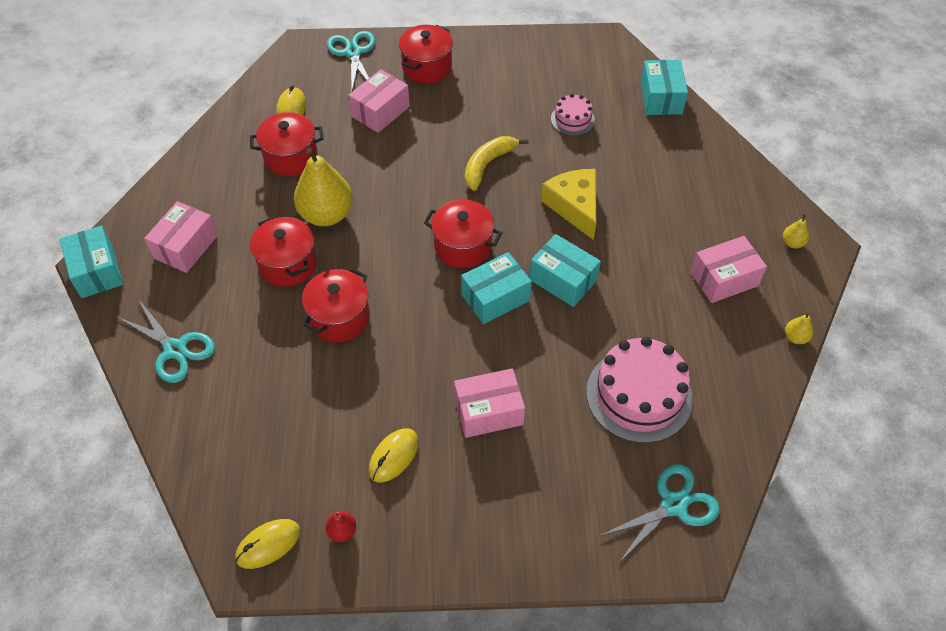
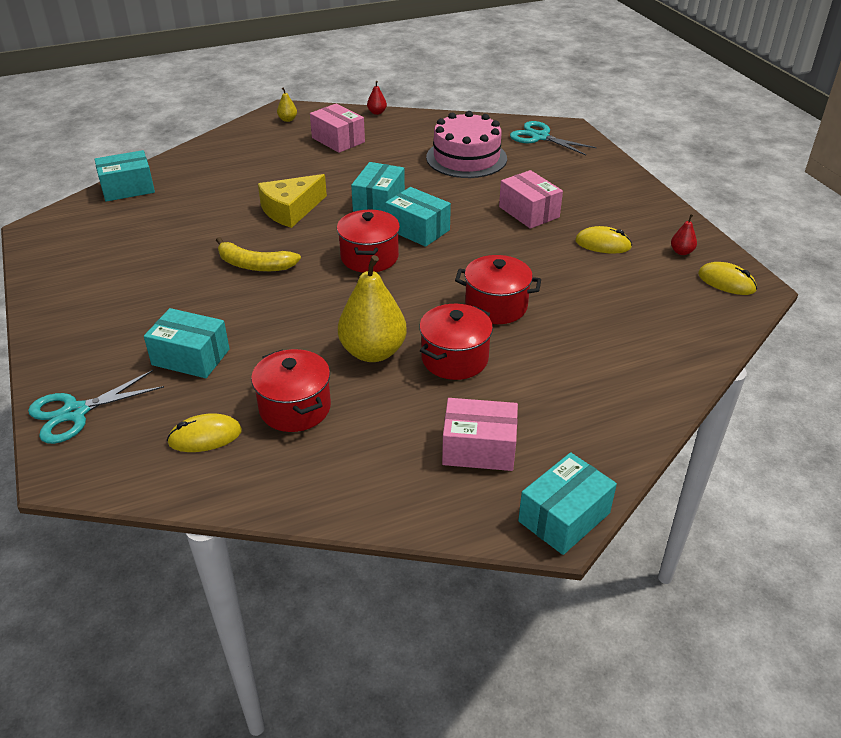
camera: 110 degrees left, 15 degrees down
turquoise scissors [117,300,215,383] -> none
pink box [348,69,410,133] -> turquoise box [144,308,229,378]
red pot [399,25,453,83] -> none
pink cake [551,94,595,136] -> none
yellow pear [785,312,813,344] -> red pear [367,81,387,115]

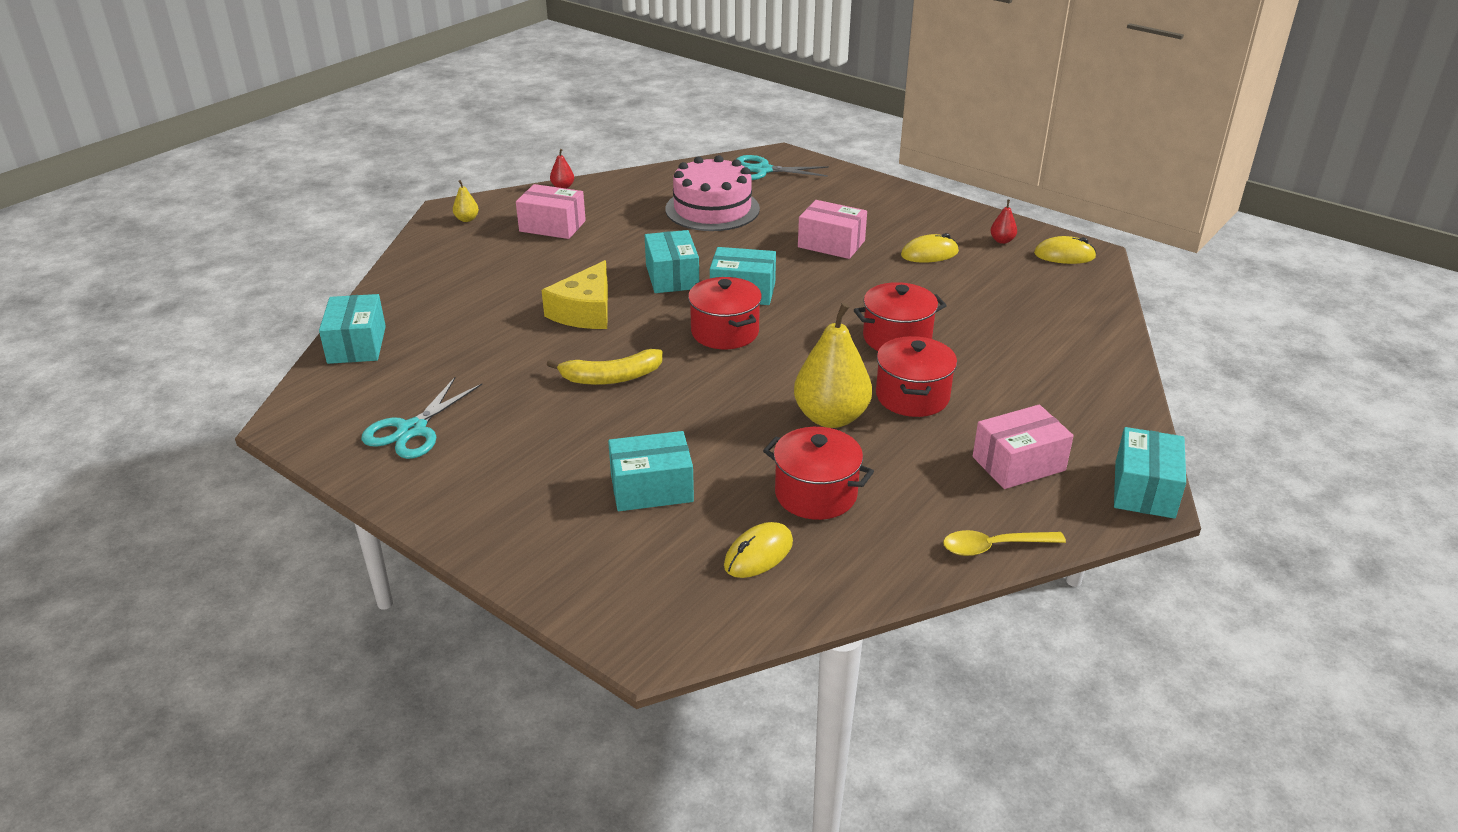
camera: 30 degrees left, 5 degrees down
turquoise scissors [28,370,164,444] -> turquoise scissors moved to [361,377,482,459]
turquoise box [94,150,155,202] -> turquoise box turned 45 degrees counterclockwise [319,294,386,364]
none -> yellow spoon [943,530,1066,556]

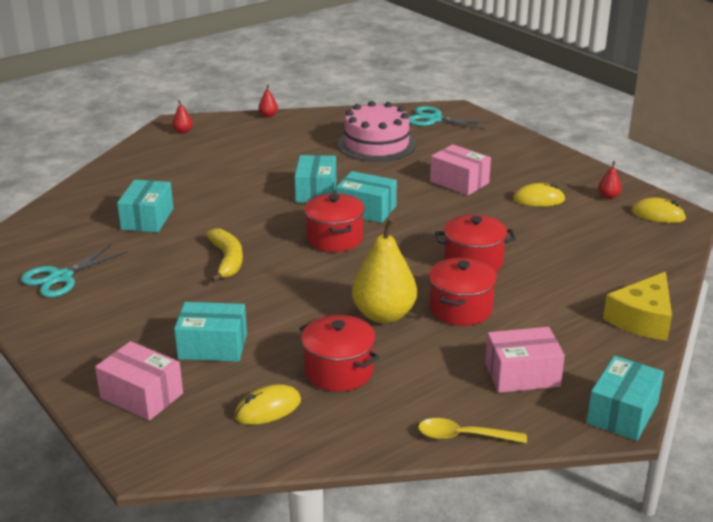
camera: 15 degrees right, 5 degrees down
turquoise box [319,294,386,364] -> turquoise box moved to [117,180,173,232]
yellow pear [453,180,479,222] -> red pear [172,100,193,134]
pink box [516,184,586,239] -> pink box moved to [95,341,183,421]
yellow cheese [542,260,608,329] -> yellow cheese moved to [603,272,672,341]
yellow banana [547,349,663,385] -> yellow banana turned 105 degrees counterclockwise [206,228,243,283]

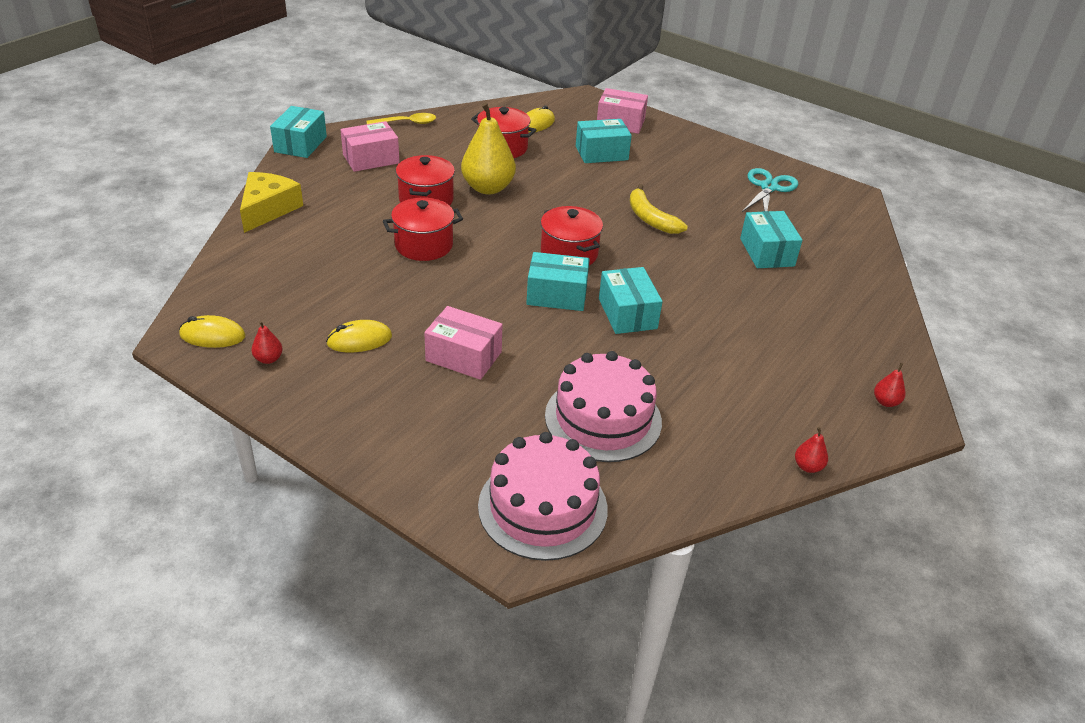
camera: 160 degrees right, 10 degrees up
turquoise scissors [409,106,490,130] -> pink cake [478,432,608,561]

